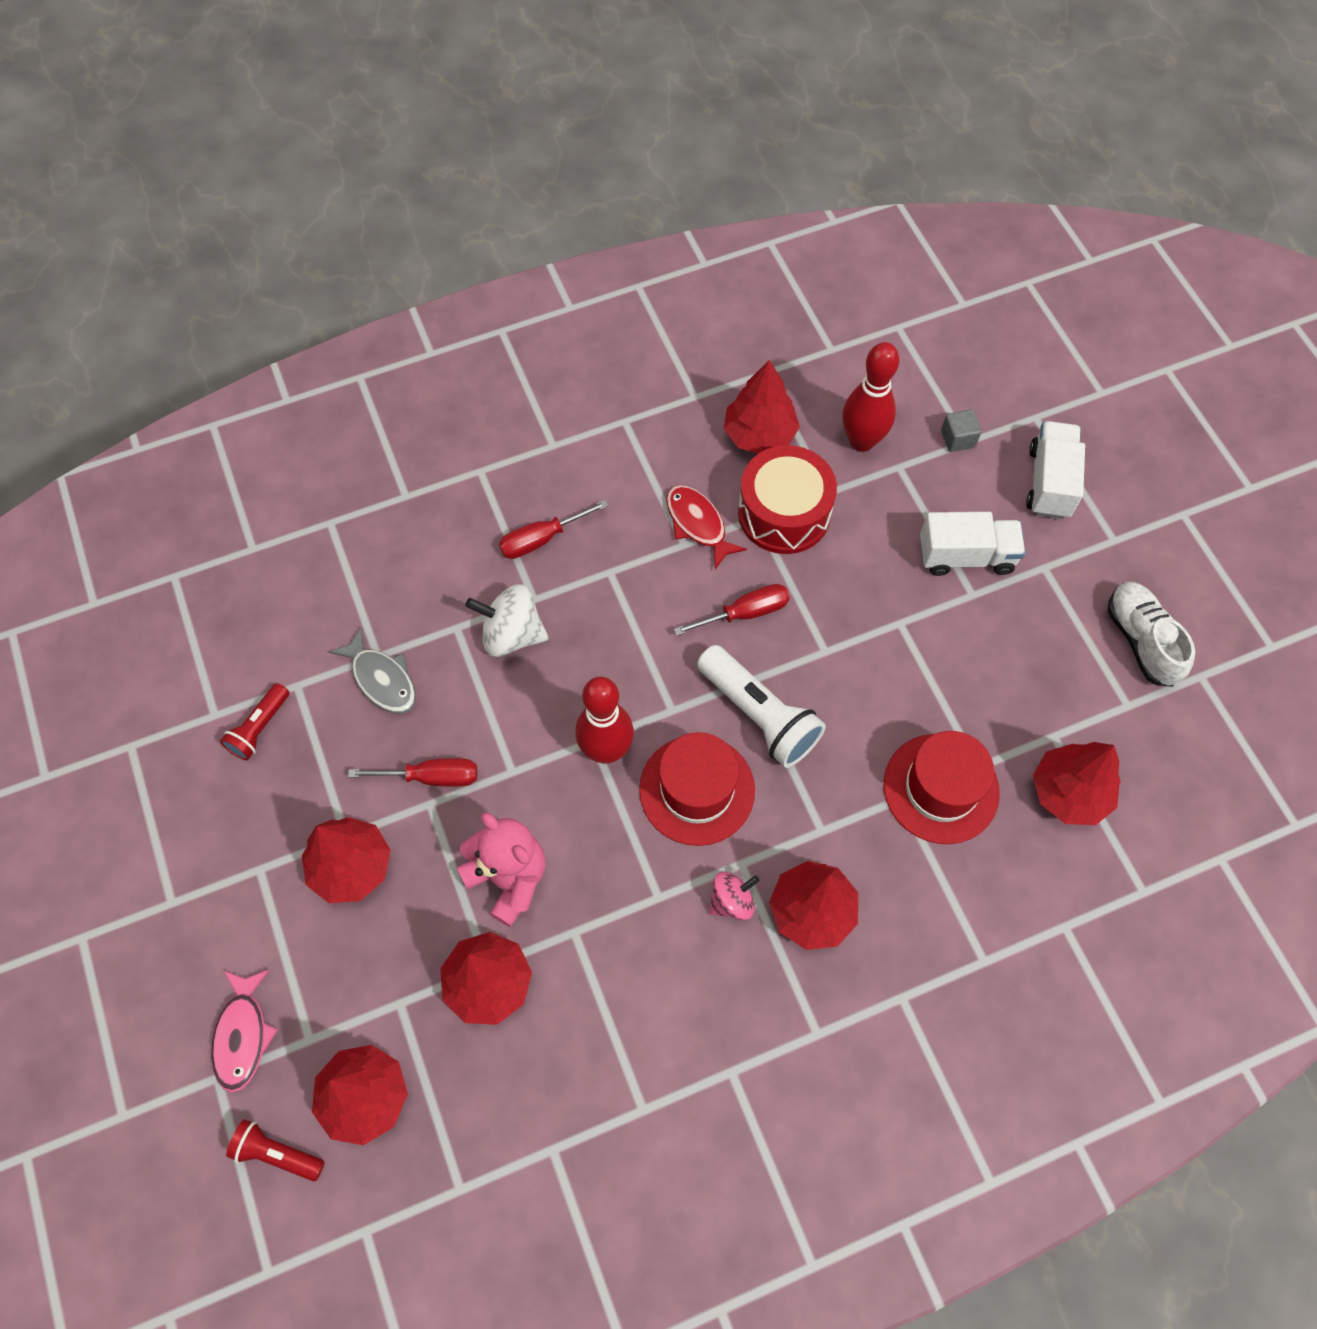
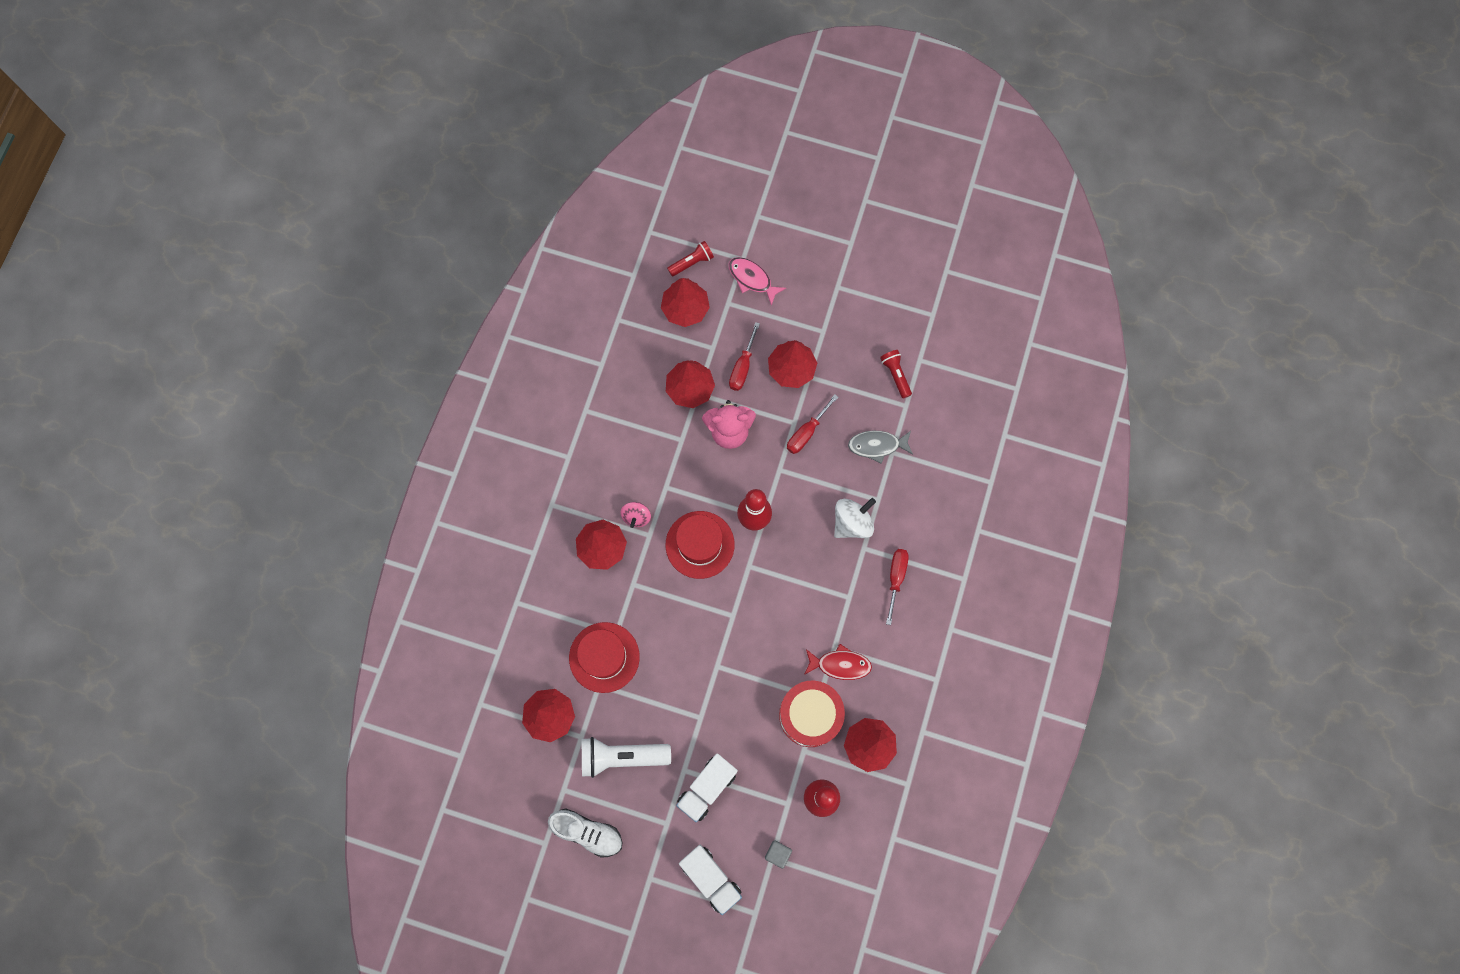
camera: 130 degrees right, 10 degrees up
red screwdriver [674,584,790,636] -> red screwdriver moved to [729,322,760,391]
white flashlight [697,645,826,768] -> white flashlight moved to [582,737,671,778]

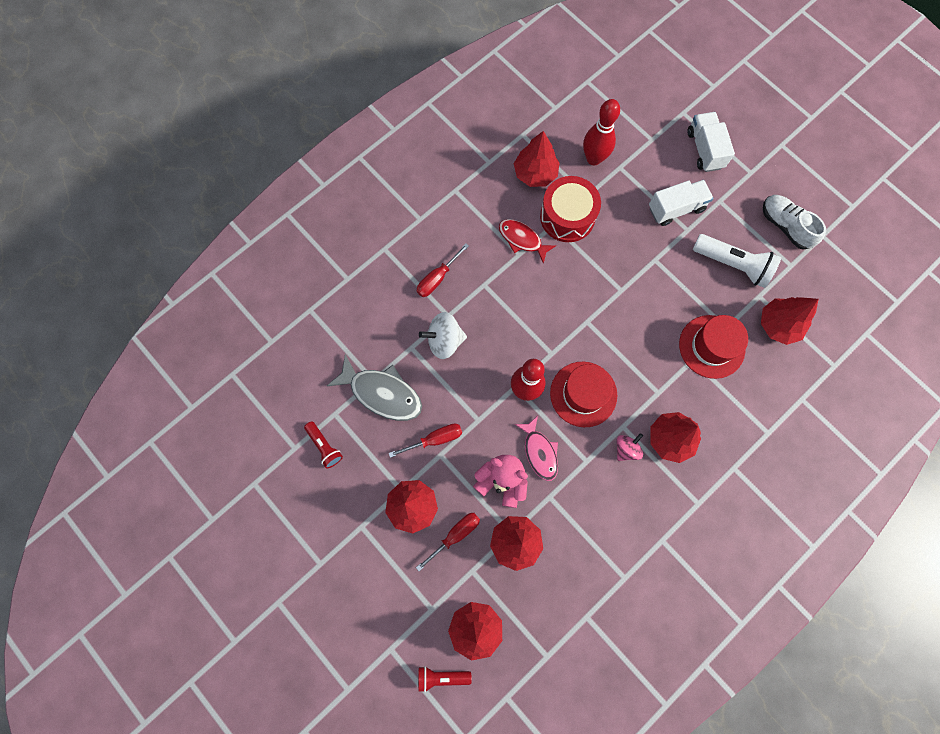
camera: 150 degrees left, 0 degrees up
pink fish [729,257,786,306] -> pink fish moved to [515,416,558,481]
grey cube [765,840,792,869] -> none
grey fish [848,431,913,464] -> grey fish [327,354,422,421], size x1.52
red flashlight [880,350,912,398] -> red flashlight turned 45 degrees counterclockwise [304,421,343,469]

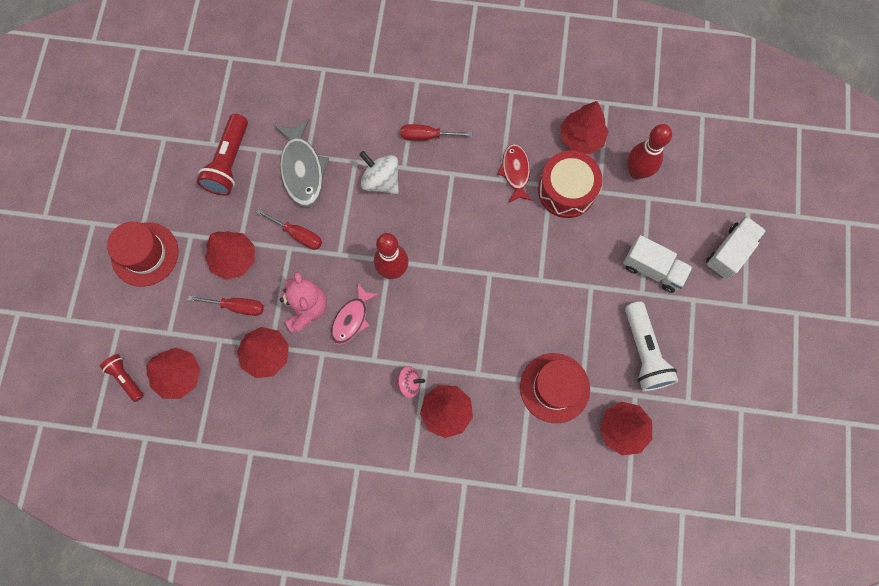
camera: 50 degrees right, 0 degrees up
red flashlight [304,421,343,469] -> red flashlight [197,114,248,196], size x1.75
red hat [550,361,617,427] -> red hat moved to [107,222,178,287]
white shoe [763,195,826,250] -> none

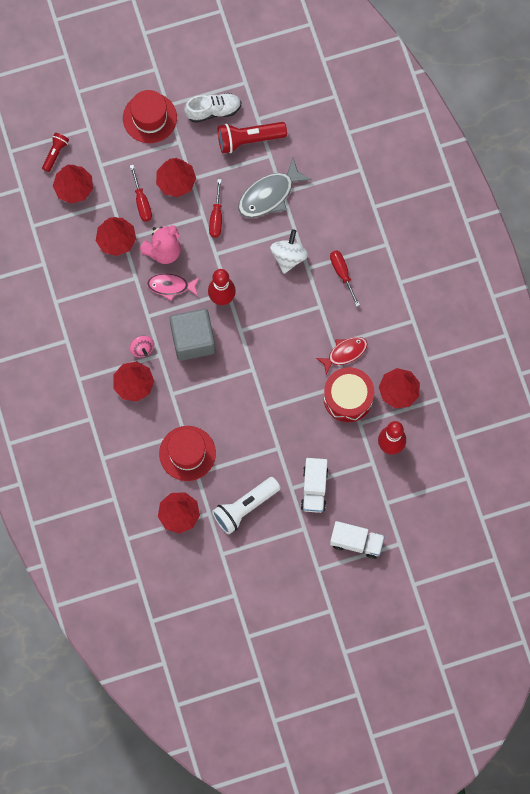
camera: 65 degrees right, 0 degrees up
none -> grey cube [169,309,215,361]
none -> white shoe [184,93,241,123]

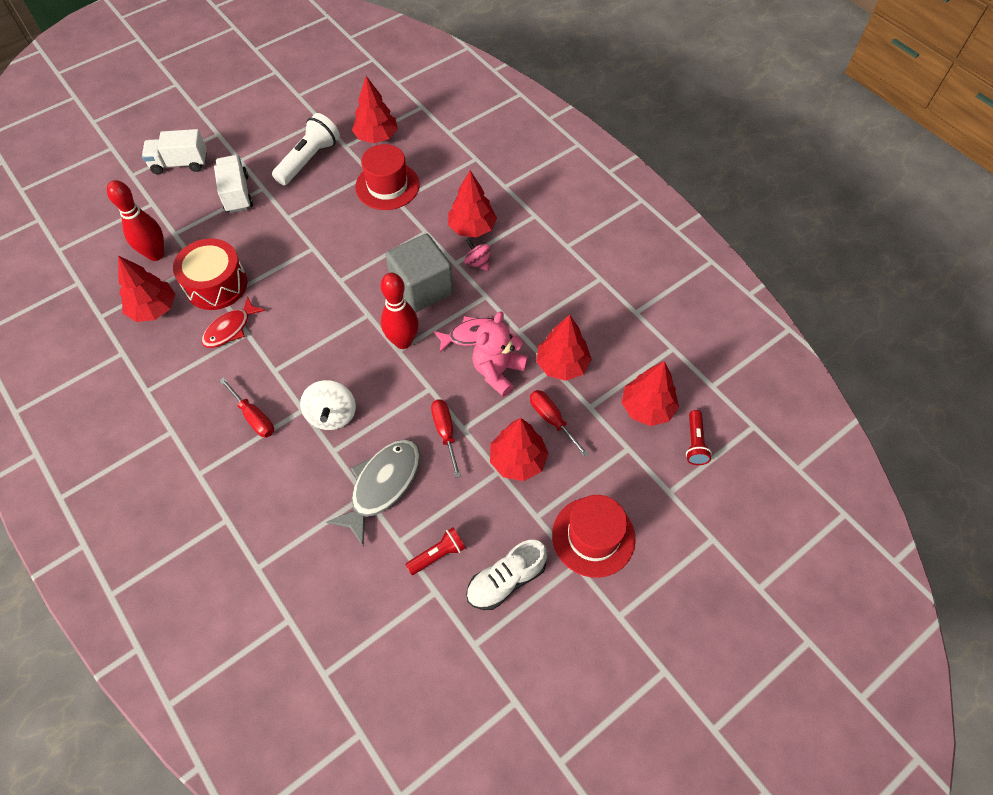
camera: 160 degrees right, 15 degrees down
red flashlight [218,122,287,153] -> red flashlight [405,527,466,575], size x0.57

